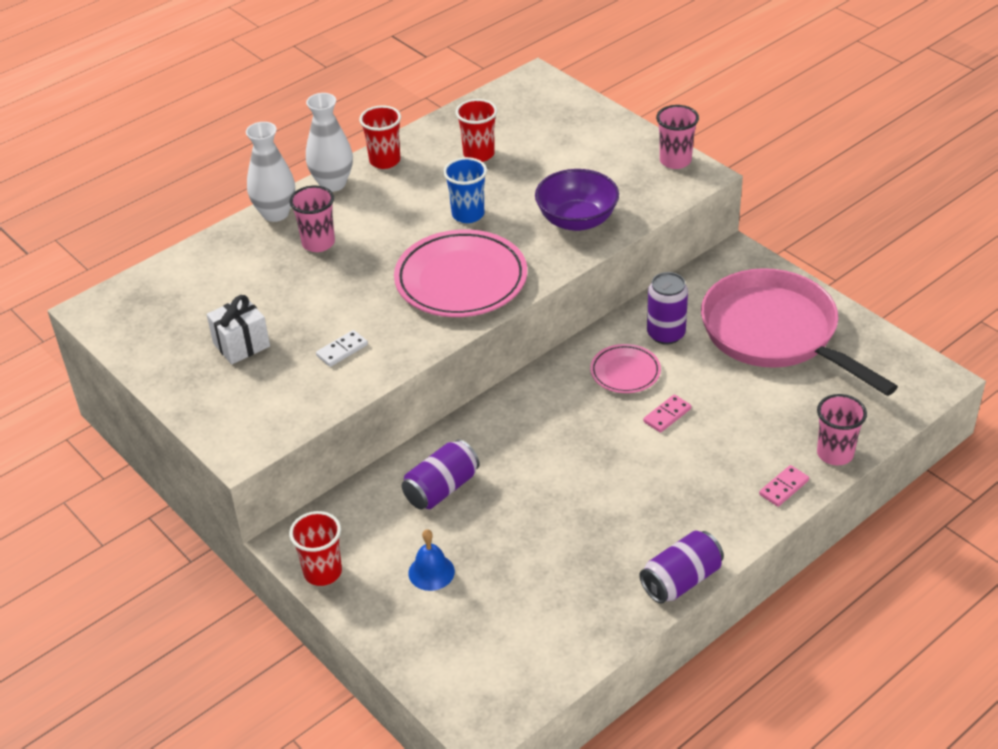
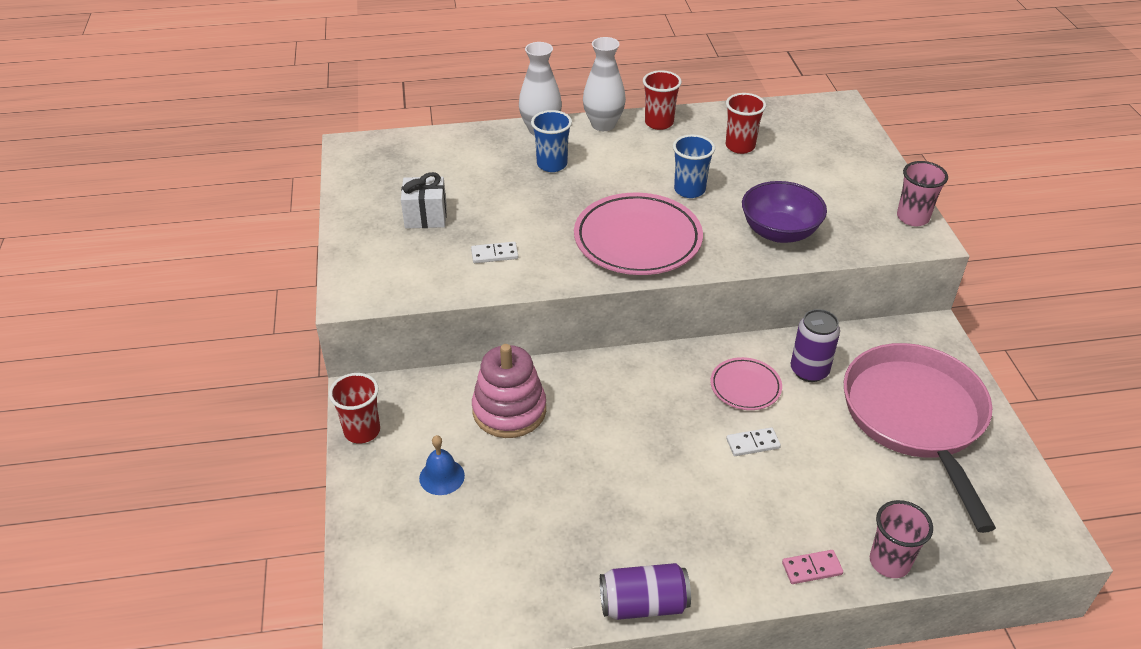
camera: 30 degrees right, 0 degrees up
pink cup [289,186,335,252] -> blue cup [531,110,572,172]
purple can [402,439,480,510] -> pink stacking toy [472,344,546,438]
pink domino [643,394,691,433] -> white domino [726,427,781,456]

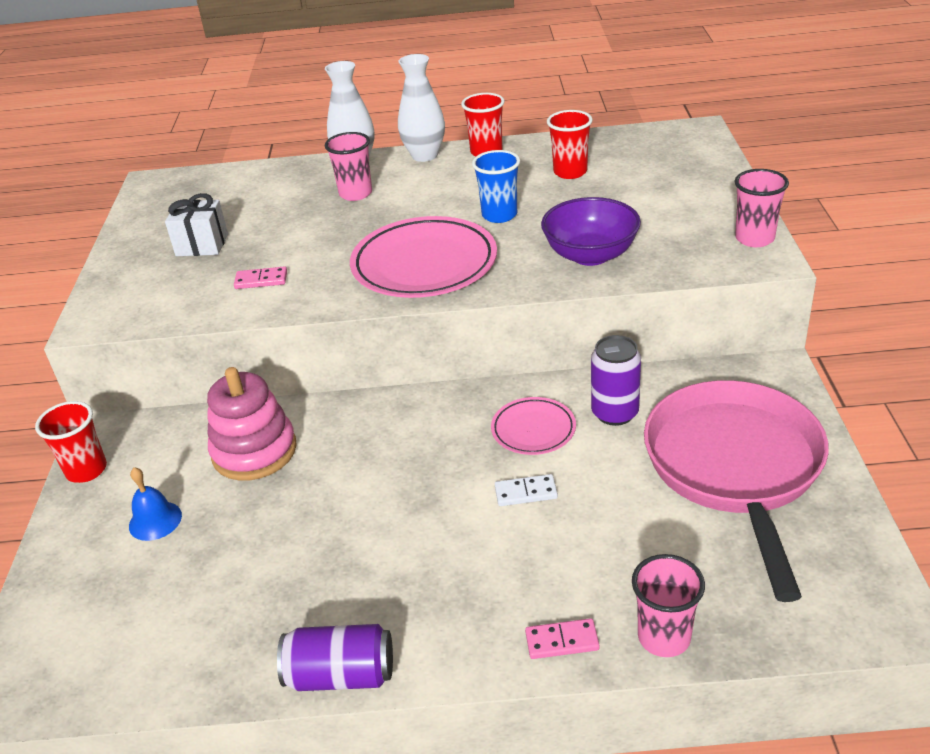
camera: 10 degrees right, 5 degrees down
white domino [471,242,518,263] -> pink domino [234,266,287,289]
blue cup [531,110,572,172] -> pink cup [325,132,372,201]

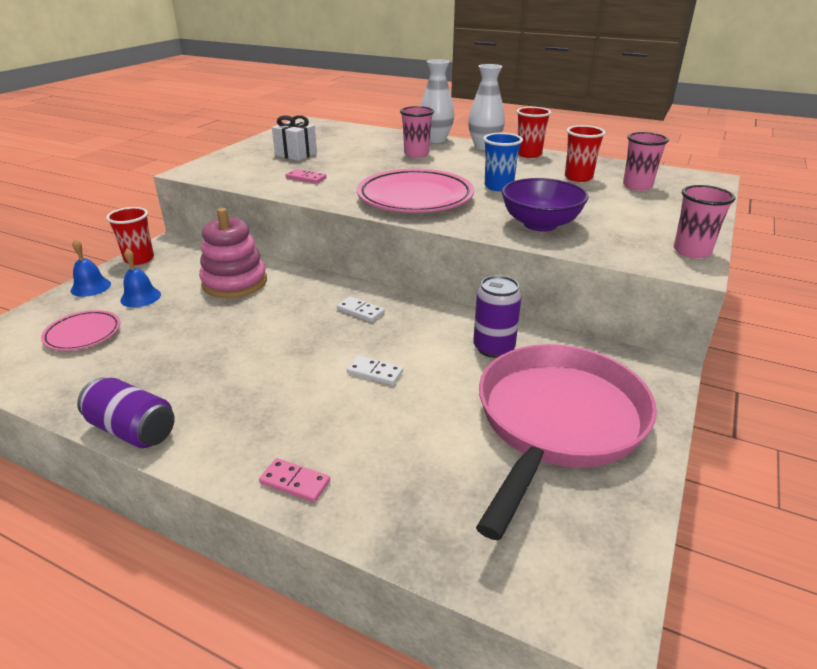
camera: 25 degrees right, 5 degrees down
pink plate [491,397,576,455] -> pink plate moved to [41,310,120,351]
pink cup [632,554,705,657] -> pink cup moved to [623,132,669,191]
none -> blue bell [71,239,111,297]
none -> white domino [337,297,385,322]

